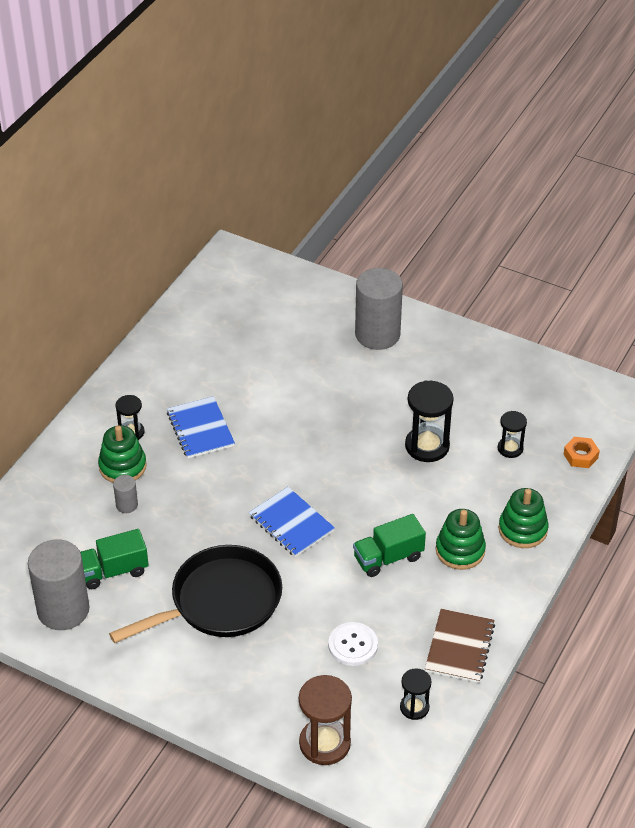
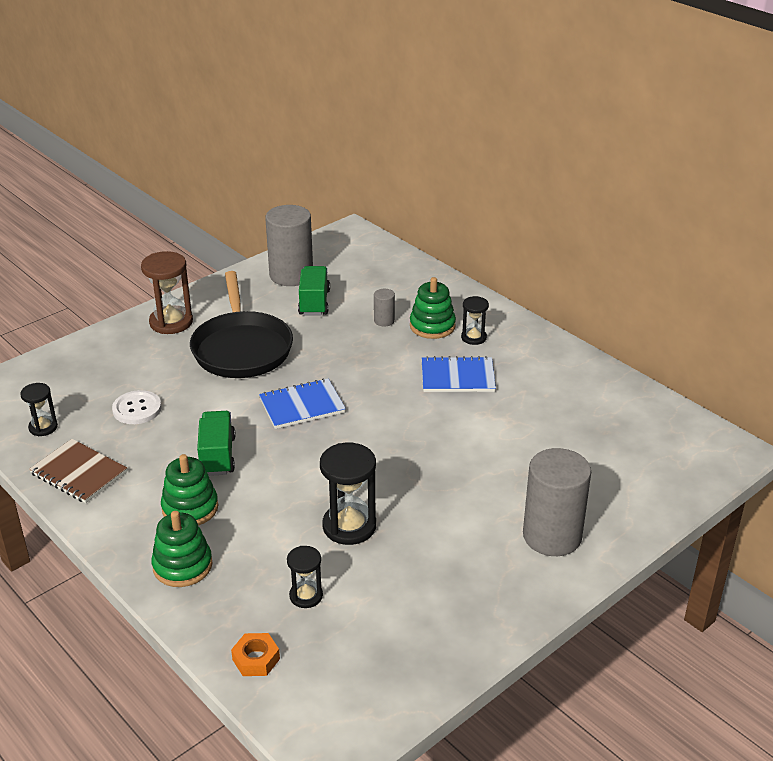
camera: 110 degrees right, 10 degrees down
brown hourglass [299,675,352,765] -> brown hourglass moved to [141,251,193,334]

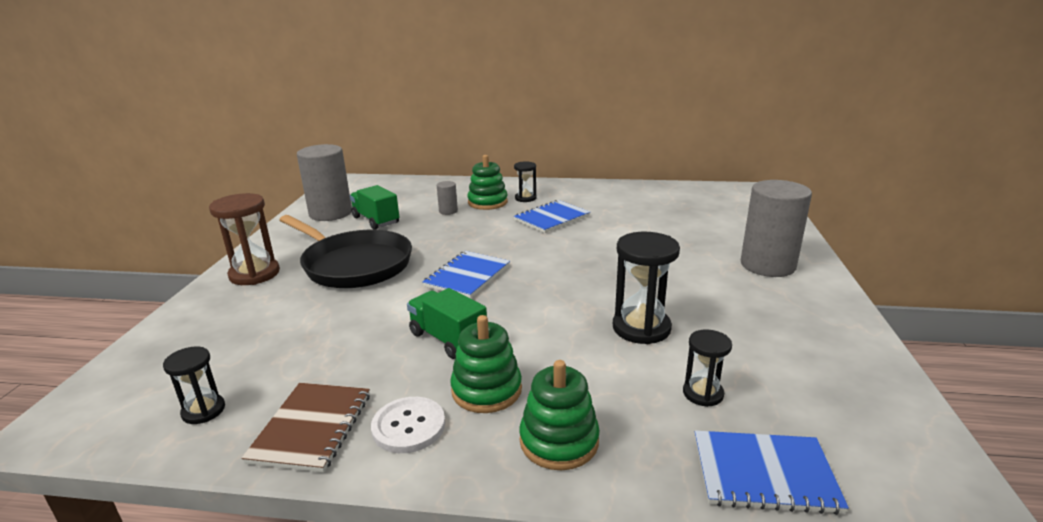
camera: 40 degrees left, 10 degrees down
brown notebook [29,439,127,503] -> brown notebook turned 75 degrees counterclockwise [241,383,370,472]
white button [112,390,162,424] -> white button moved to [371,397,445,453]
orange nut [231,633,280,676] -> blue notebook [695,431,849,515]

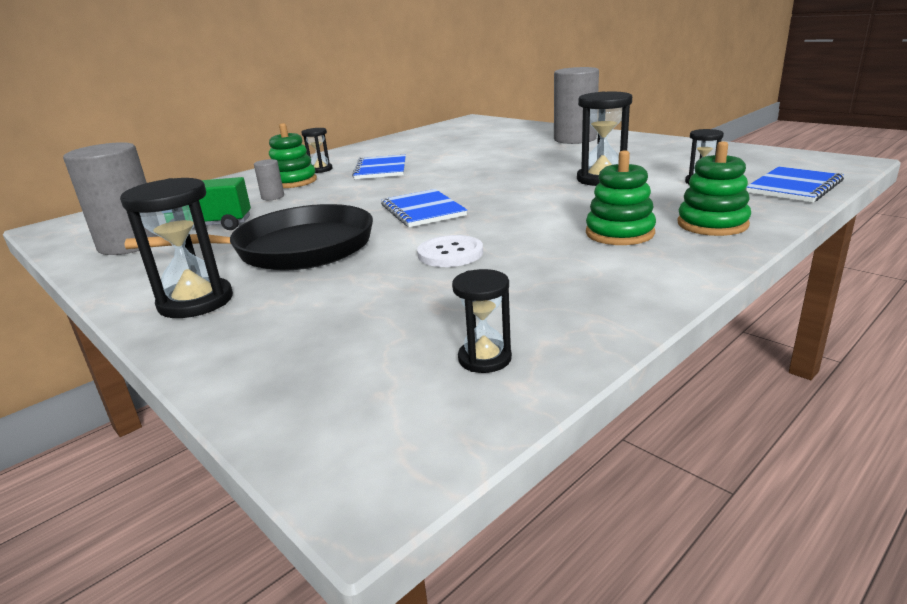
camera: 50 degrees left, 0 degrees up
brown hourglass [209,193,280,285] -> black hourglass [120,178,233,318]
brown notebook [241,383,370,472] -> none
white button [371,397,445,453] -> white button moved to [417,235,483,267]
green truck [407,288,487,359] -> none

